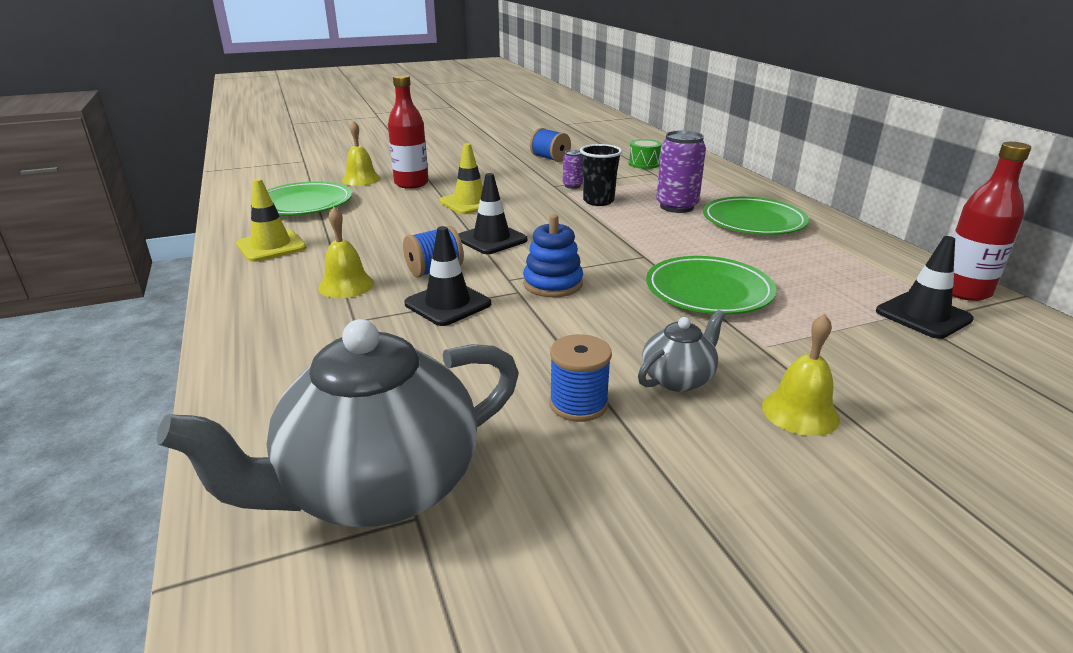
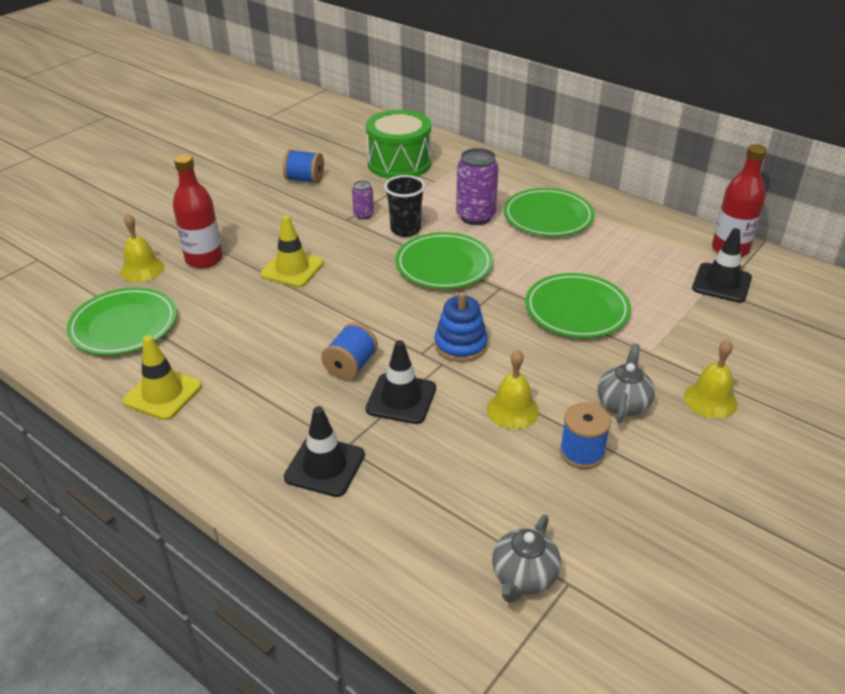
camera: 30 degrees left, 10 degrees up
grey teapot [157,319,519,527] -> grey teapot [492,515,561,603], size x0.47
yellow bell [318,207,374,298] -> yellow bell moved to [486,350,539,429]
black traffic cone [458,173,528,254] -> black traffic cone moved to [284,406,365,497]
green drum [629,139,662,169] -> green drum [366,110,431,179], size x2.01
none -> green plate [396,232,493,289]

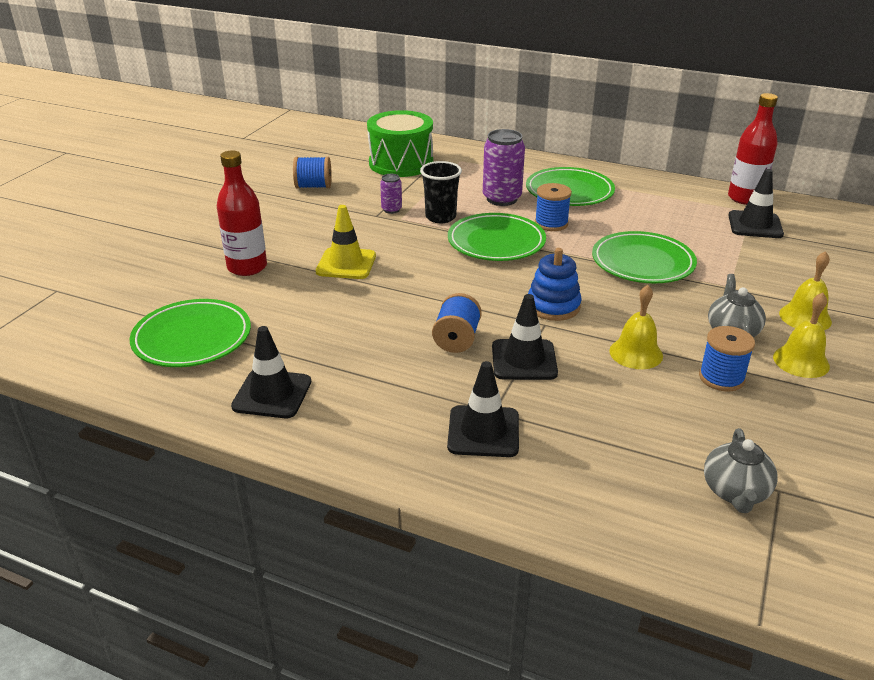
camera: 15 degrees left, 5 degrees down
yellow bell [120,213,164,282] -> yellow bell moved to [773,293,830,378]
yellow traffic cone [123,335,202,420] -> black traffic cone [231,326,311,418]
none -> blue spool [535,183,572,231]

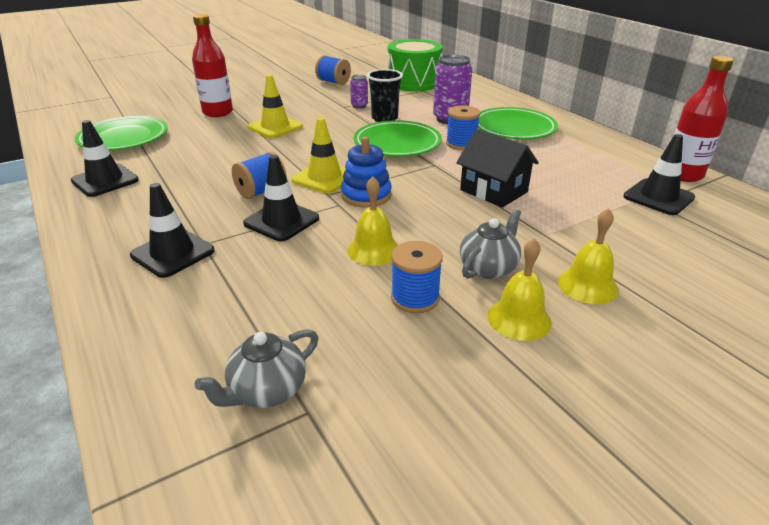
camera: 35 degrees right, 0 degrees up
green plate [592,231,697,283] -> black house [456,129,539,207]
none -> yellow traffic cone [292,117,346,193]

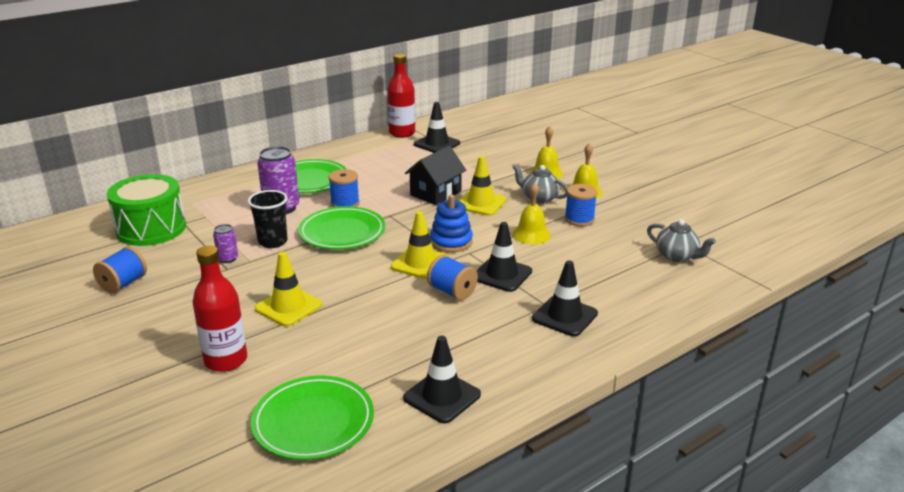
camera: 95 degrees left, 5 degrees down
none -> yellow traffic cone [459,156,506,216]

